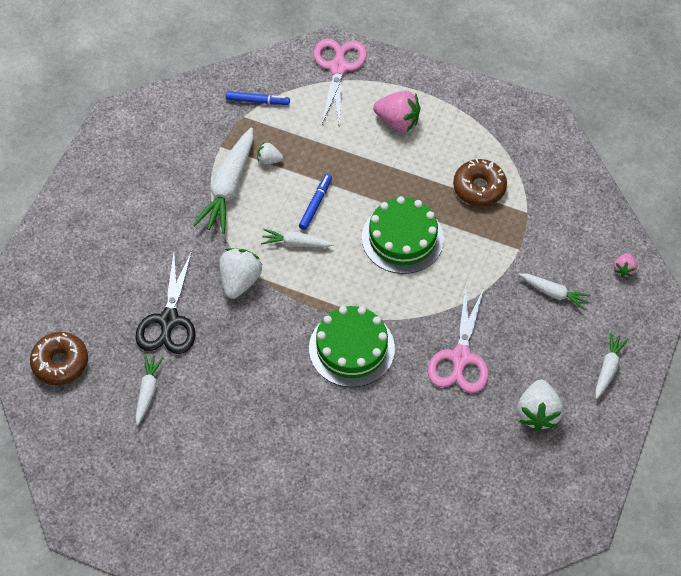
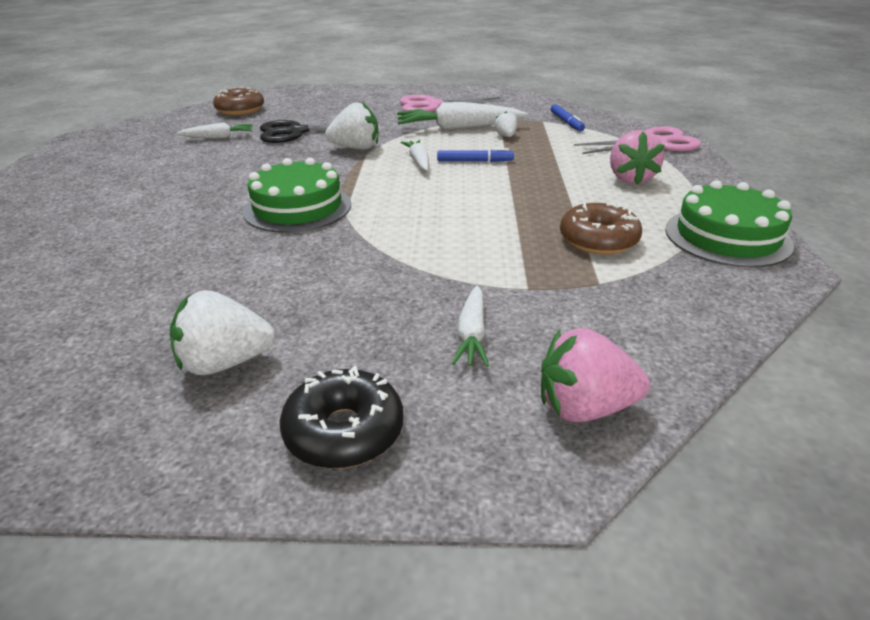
camera: 70 degrees right, 25 degrees down
green cake [362,196,444,274] -> green cake moved to [665,180,794,268]
pink scissors [428,286,489,393] -> pink scissors moved to [400,95,504,112]
white carrot [595,333,629,399] -> black donut [279,366,403,469]
pink strawberry [614,253,637,278] -> pink strawberry [541,328,650,422], size x1.86

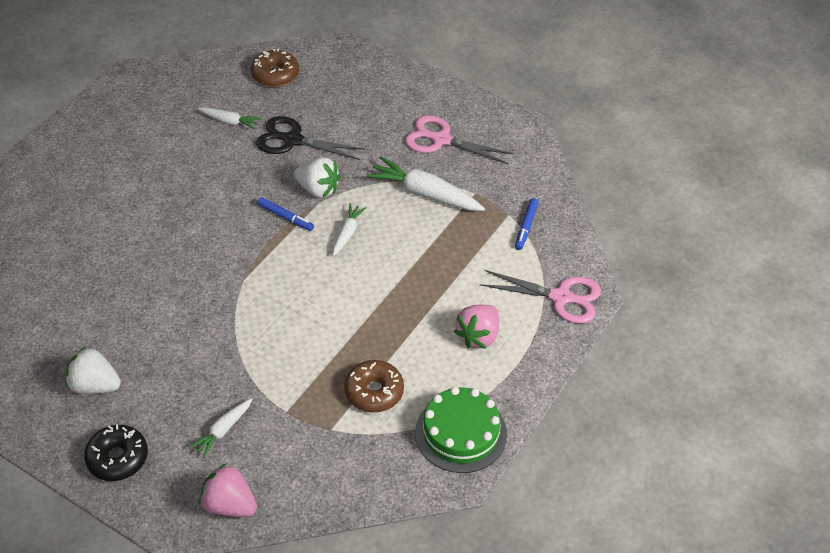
camera: 30 degrees right, 15 degrees up
green cake [243,158,351,233] -> none
blue marker [437,148,514,162] -> blue marker moved to [257,197,314,231]
white strawberry [494,111,518,137] -> none

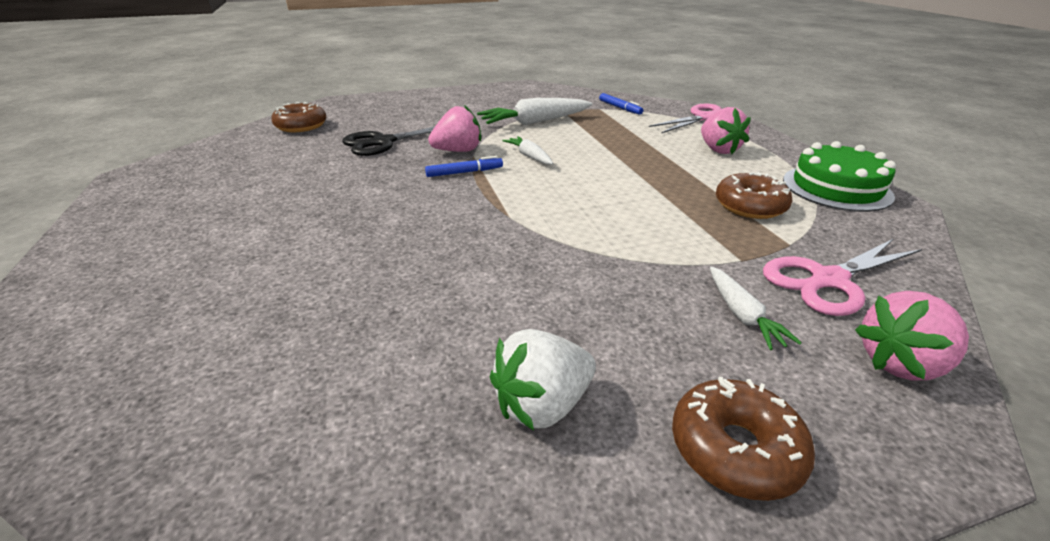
camera: 50 degrees left, 15 degrees down
black donut [84,425,148,481] -> brown donut [672,377,815,501]
white carrot [198,107,261,129] -> none
white strawberry [294,157,341,198] -> pink strawberry [428,105,481,152]
pink scissors [405,115,514,164] -> pink scissors moved to [763,239,922,316]

